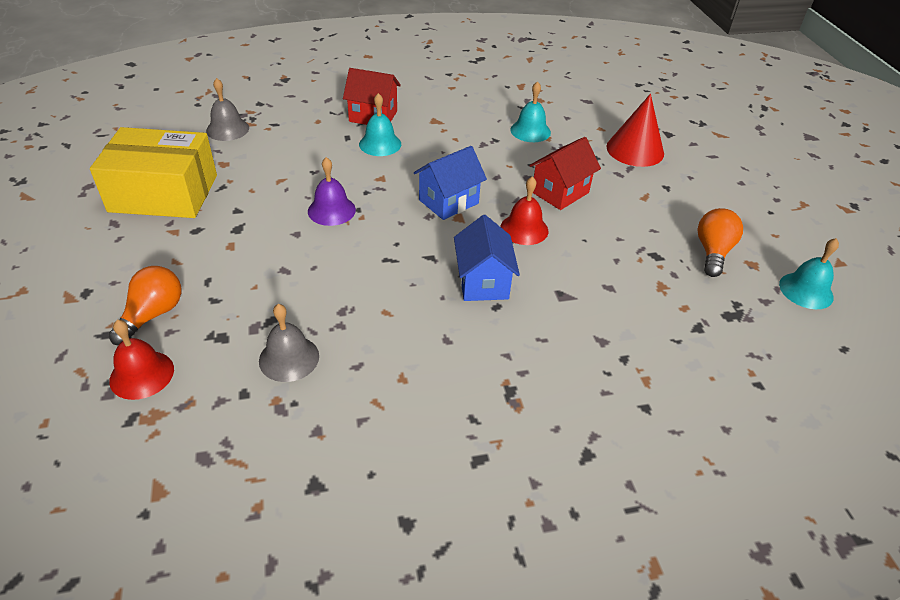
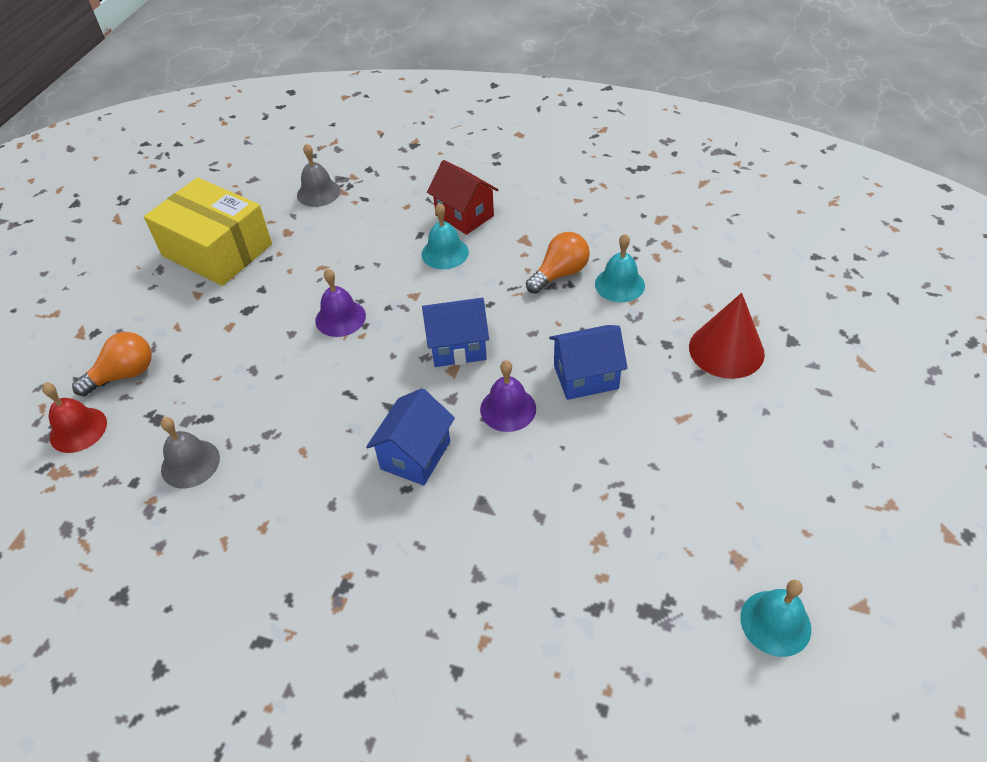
camera: 35 degrees right, 5 degrees up
red bell [500,176,548,245] -> purple bell [480,360,536,432]
red house [529,137,601,210] -> blue house [549,325,628,400]
orange light bulb [697,208,743,277] -> orange light bulb moved to [526,232,590,294]

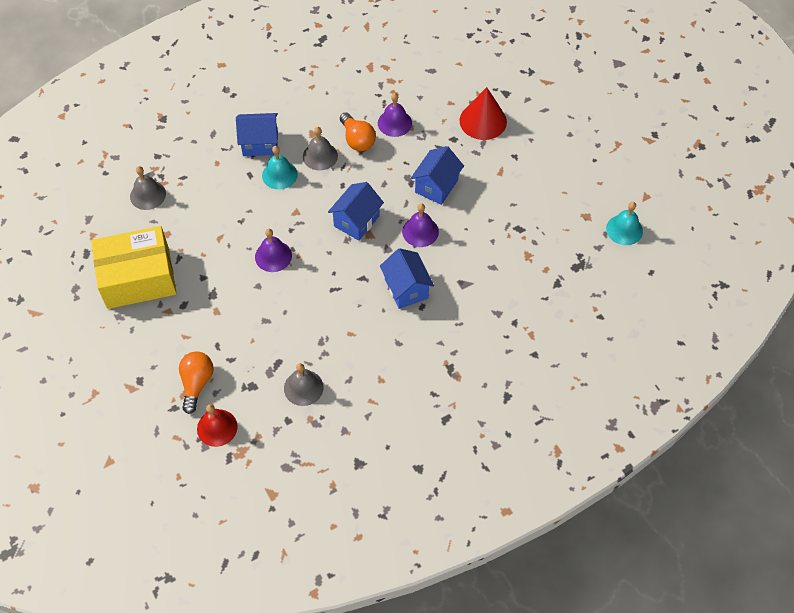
camera: 50 degrees left, 10 degrees up
red house [427,160,498,235] -> blue house [236,113,278,156]
orange light bulb [526,232,590,294] -> orange light bulb turned 150 degrees clockwise [340,112,376,151]
turquoise bell [595,234,645,302] -> purple bell [378,93,412,137]
none -> grey bell [303,127,338,171]

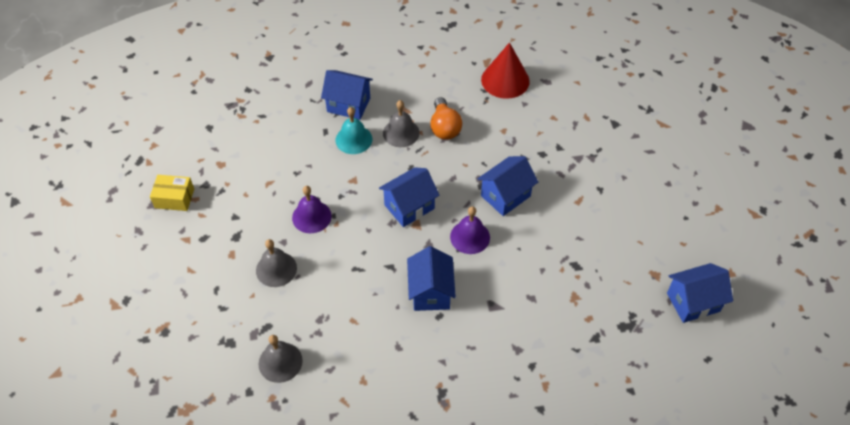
camera: 20 degrees right, 5 degrees down
yellow box [91,226,177,309] -> yellow box [150,175,194,211], size x0.47
grey bell [130,166,166,210] -> grey bell moved to [256,239,297,287]
orange light bulb [179,351,214,414] -> none
red bell [197,404,238,447] -> none
purple bell [378,93,412,137] -> none
red cone [459,87,507,140] -> red cone moved to [481,42,530,99]
turquoise bell [606,202,643,245] -> blue house [667,263,733,323]

